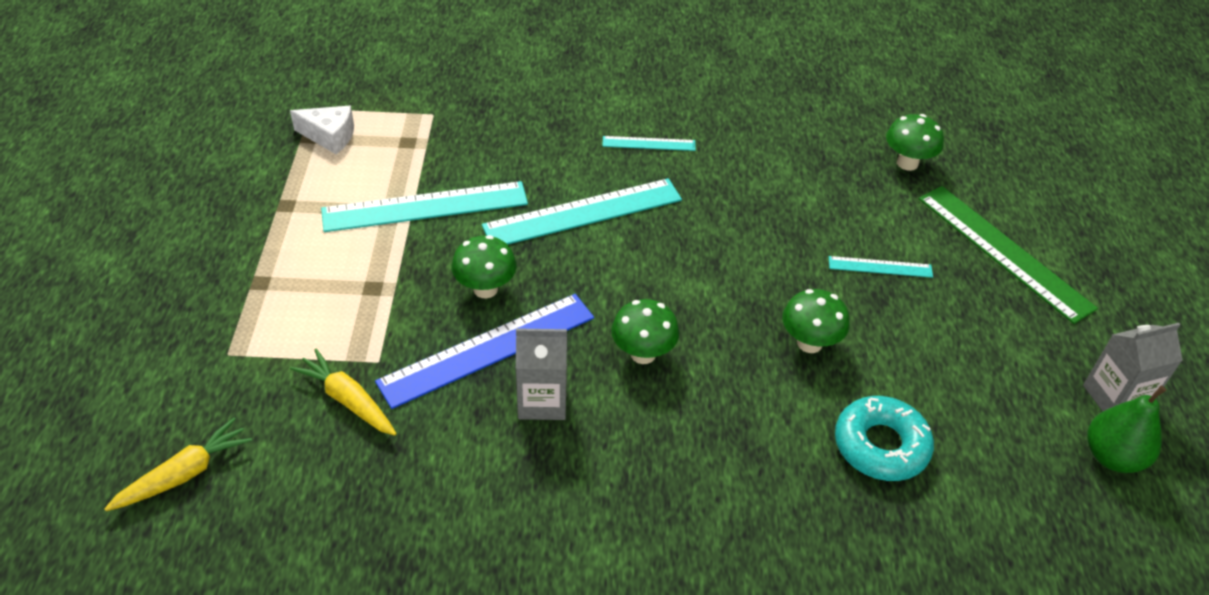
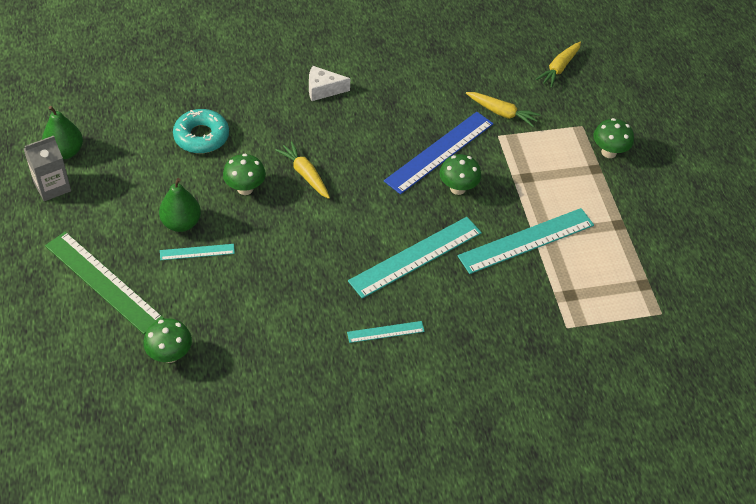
camera: 165 degrees right, 5 degrees up
white cheese [290,106,354,154] -> white cheese moved to [309,66,351,101]
grey carton [516,328,567,420] -> none
green mushroom [611,299,679,364] -> green mushroom moved to [593,118,634,158]
none -> green pear [159,178,201,232]
none -> yellow carrot [275,141,330,199]

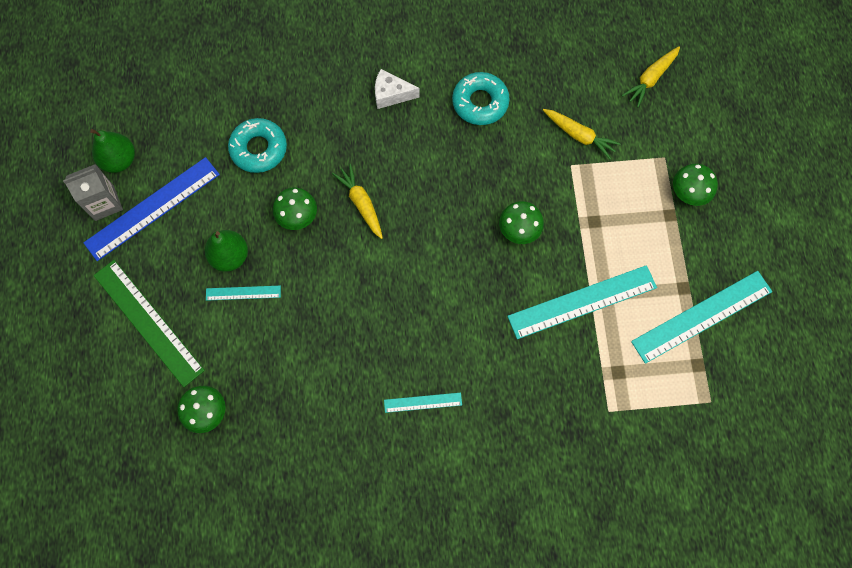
camera: 10 degrees right, 20 degrees up
turquoise ruler [348,217,482,299] -> turquoise ruler moved to [631,271,772,364]
blue ruler [384,112,493,194] -> blue ruler moved to [83,157,220,261]
none -> turquoise donut [452,72,510,125]

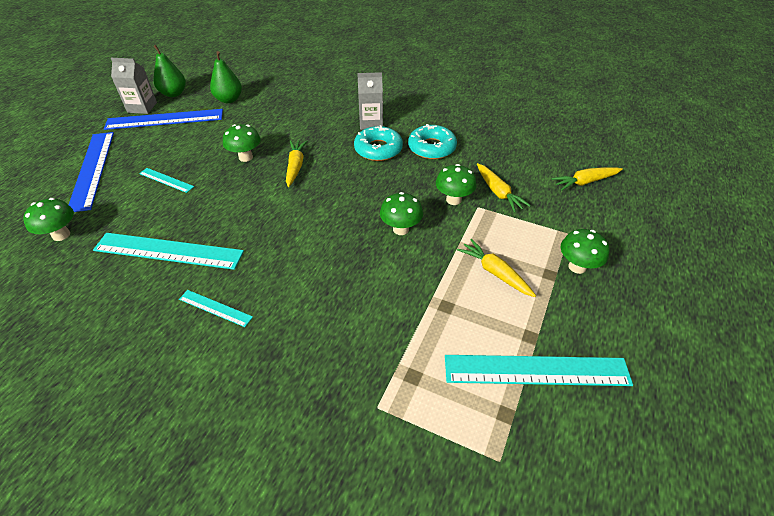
camera: 30 degrees right, 25 degrees down
green ruler [94,260,205,387] -> blue ruler [69,132,114,212]
green pear [205,230,248,272] -> green pear moved to [210,51,242,103]
turquoise donut [228,118,287,173] -> turquoise donut moved to [354,125,403,161]
white cheese [375,69,420,109] -> grey carton [357,72,383,130]
turquoise ruler [507,265,657,339] -> turquoise ruler moved to [93,233,244,270]
none -> green mushroom [436,164,477,205]
none -> yellow carrot [457,239,536,297]

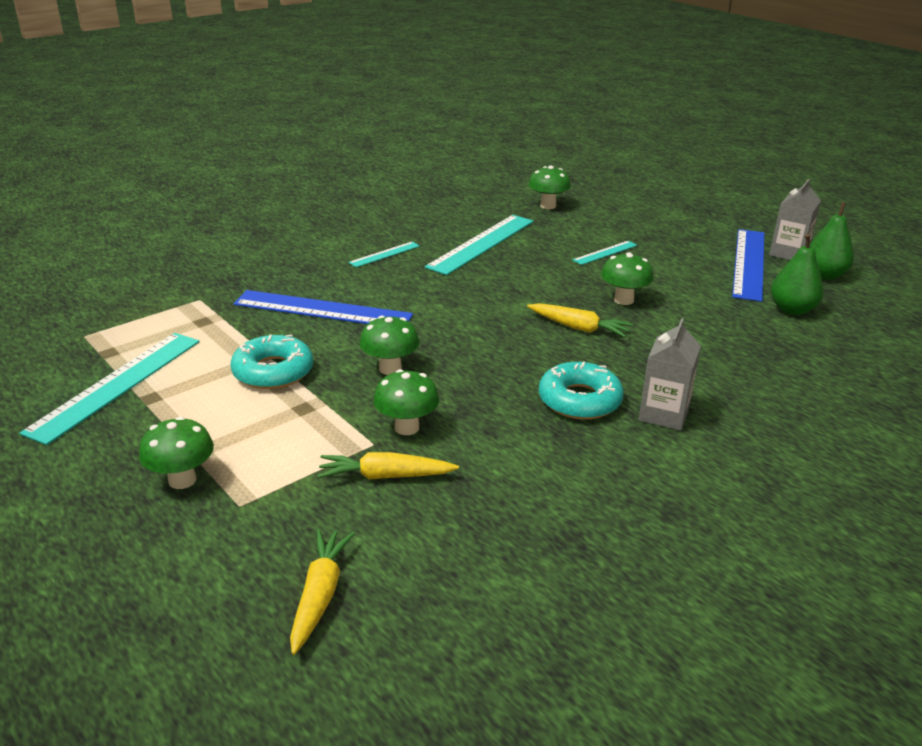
camera: 115 degrees right, 15 degrees down
blue ruler [69,132,114,212] -> blue ruler moved to [234,290,413,324]
turquoise donut [408,124,457,159] -> turquoise donut moved to [231,335,313,389]
yellow carrot [457,239,536,297] -> none

